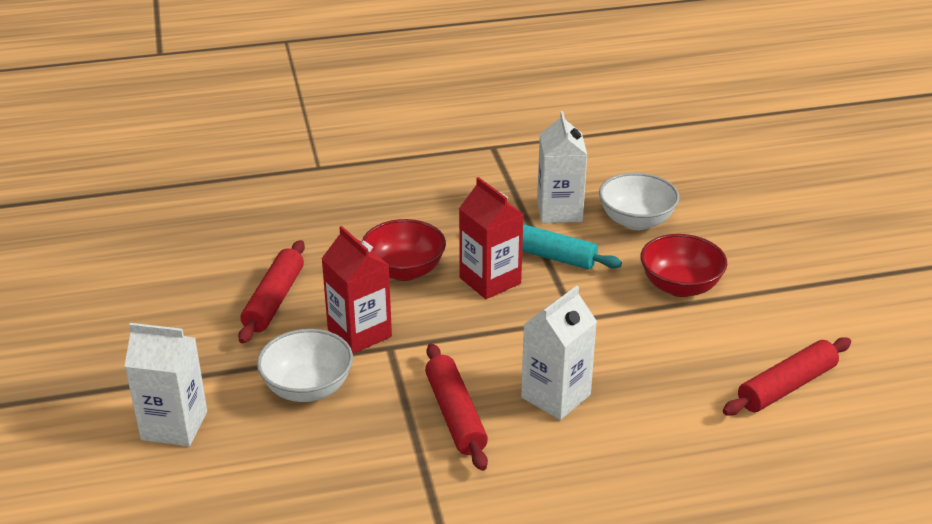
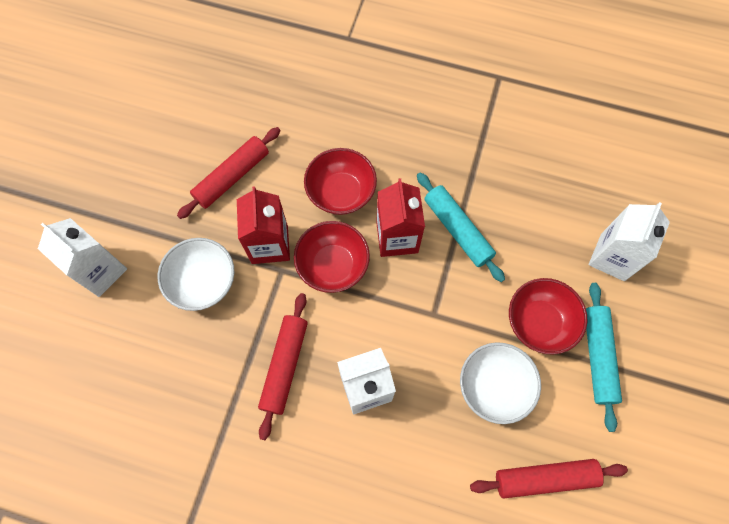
camera: 30 degrees right, 35 degrees up
white carton [537,111,587,223] -> white carton moved to [589,202,670,281]
white bowl [599,173,679,230] -> white bowl moved to [460,342,541,424]
none -> red bowl [294,221,370,293]
none -> turquoise rolling pin [586,283,622,432]

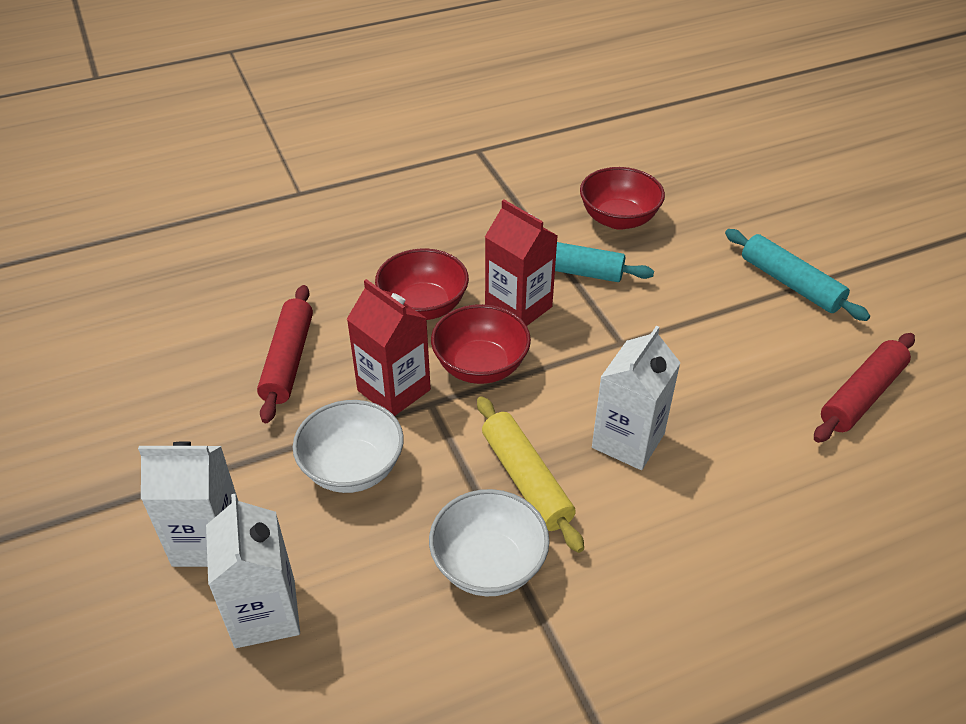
camera: 40 degrees left, 25 degrees down
red rolling pin [258,293,308,440] -> yellow rolling pin [477,396,584,553]
white bowl [460,342,541,424] -> white bowl moved to [429,489,550,596]
red bowl [509,278,587,355] -> red bowl moved to [580,167,665,230]
white carton [589,202,670,281] -> white carton moved to [206,494,300,648]

